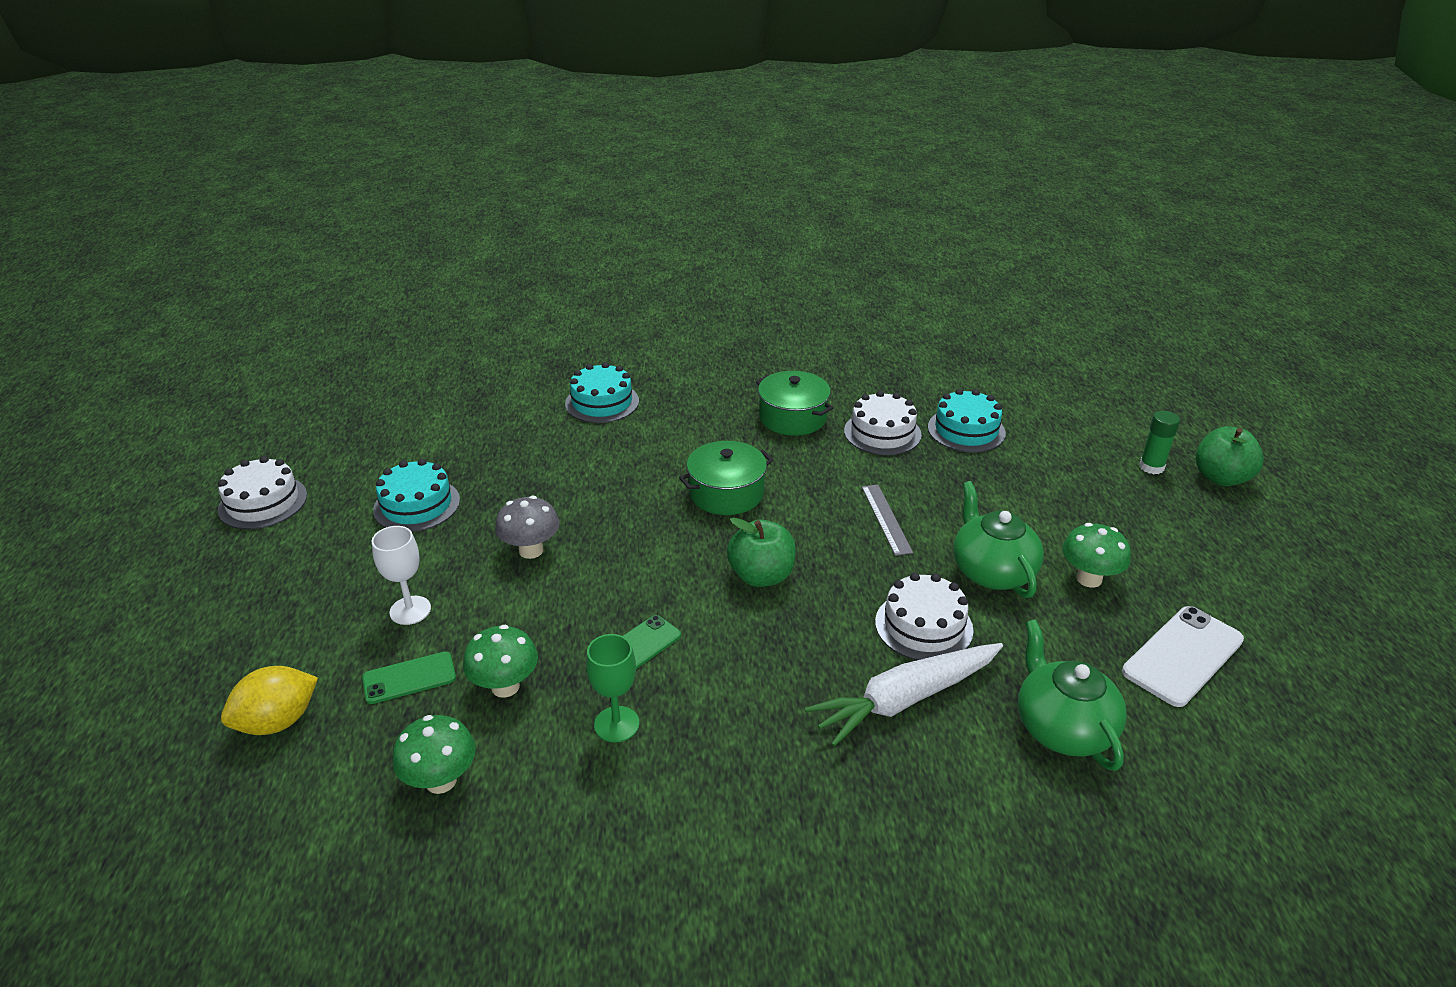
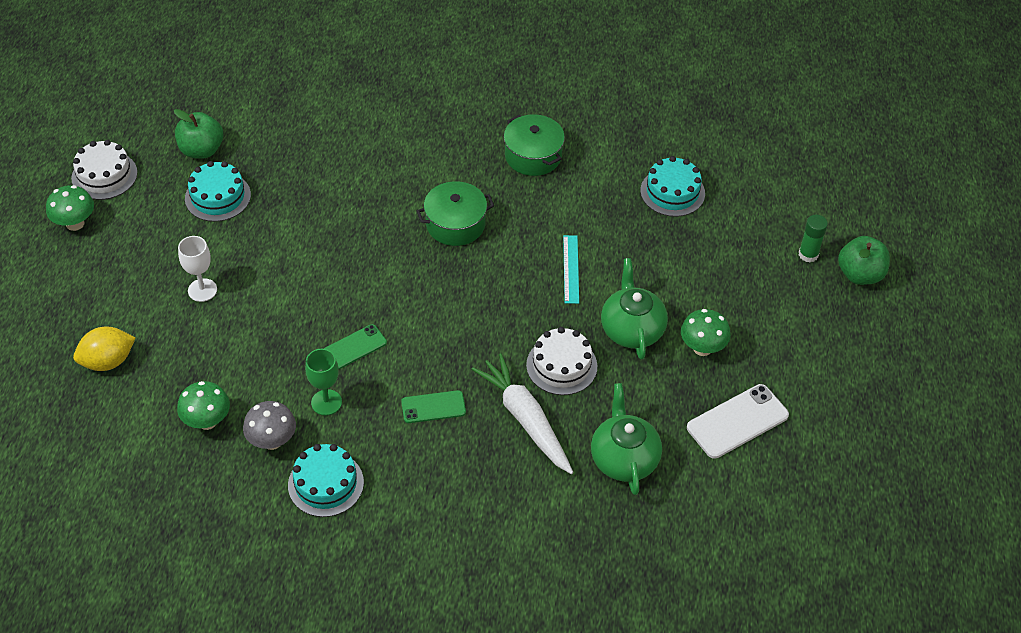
camera: 10 degrees right, 15 degrees up
green phone [362,651,456,704] -> green phone moved to [401,390,466,423]
green mushroom [463,625,538,698] -> green mushroom moved to [46,185,94,231]
grey mushroom [495,496,560,559] -> grey mushroom moved to [243,401,296,450]
turquoise cake [565,362,639,423] -> turquoise cake moved to [288,444,364,517]
green apple [727,517,796,587] -> green apple moved to [174,109,223,159]
white carrot [805,643,1003,747] -> white carrot turned 75 degrees clockwise [471,353,573,474]
white cake [844,391,922,455] -> none
grey ruler [862,484,913,556] -> turquoise ruler [563,235,579,304]

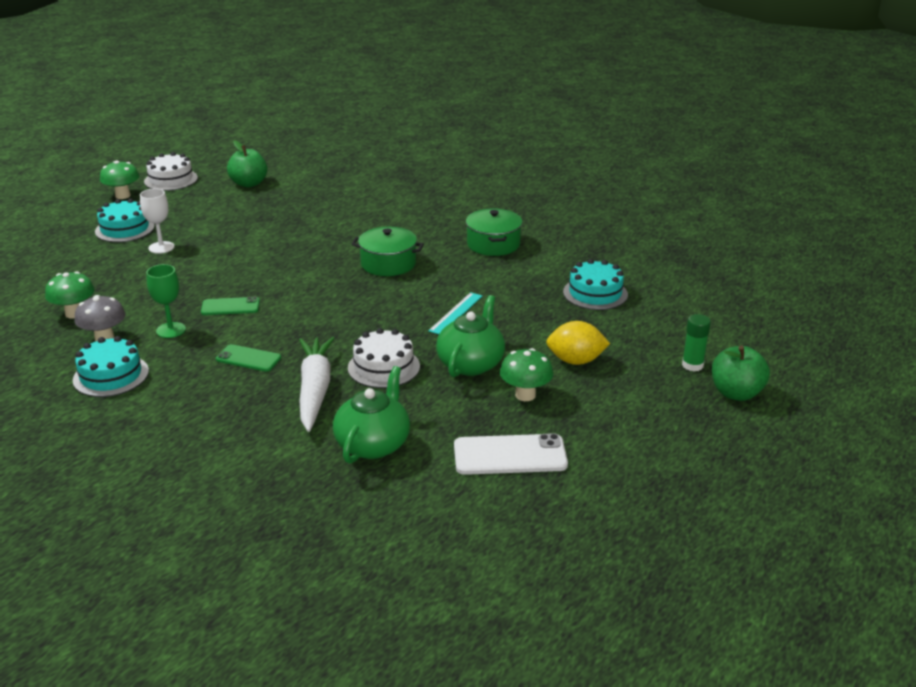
camera: 30 degrees right, 20 degrees down
yellow lemon [73,327,136,371] -> yellow lemon moved to [546,321,610,365]
turquoise cake [185,161,251,222] -> turquoise cake moved to [95,199,155,242]

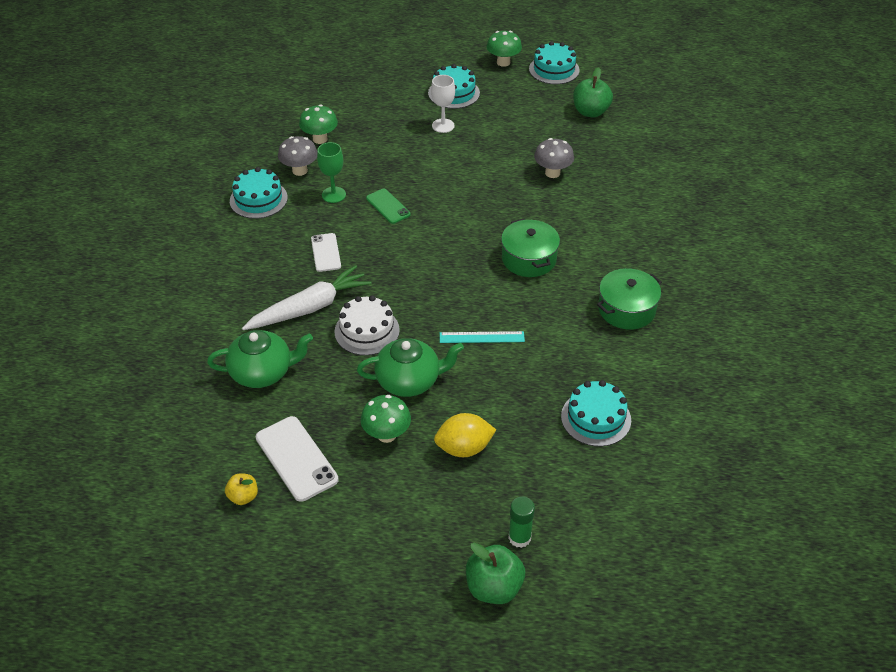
camera: 60 degrees right, 15 degrees up
white cake [144,152,198,191] -> turquoise cake [529,41,580,84]
green phone [216,344,281,372] -> white phone [311,233,341,272]
yellow lemon [546,321,610,365] -> yellow lemon turned 75 degrees counterclockwise [434,413,496,457]
none -> yellow apple [225,474,258,505]
none -> grey mushroom [534,138,574,178]

